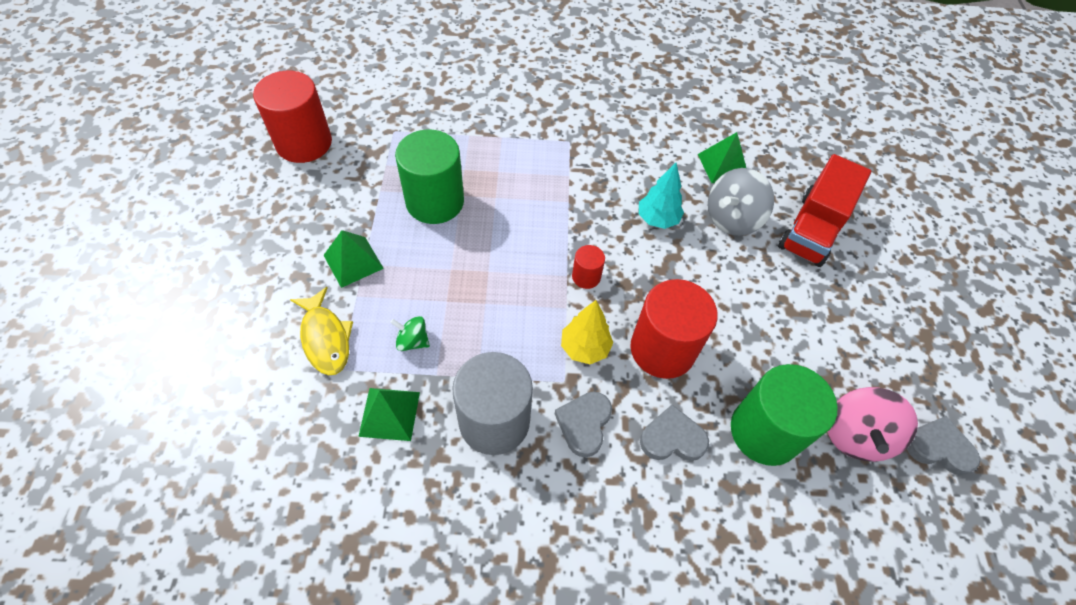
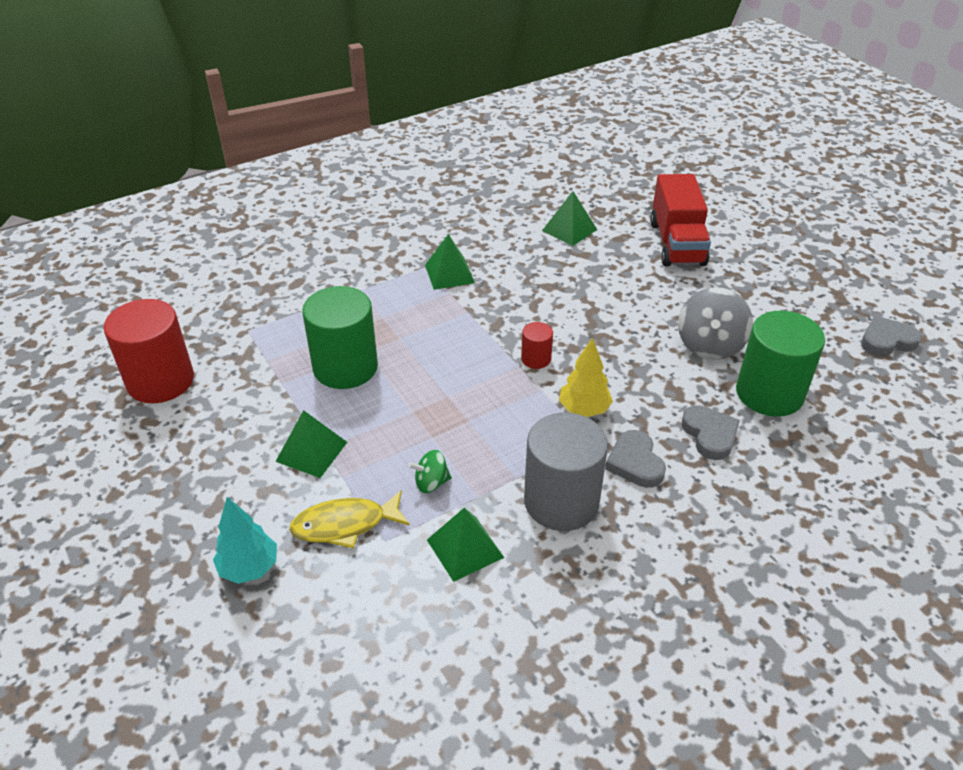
camera: 30 degrees left, 15 degrees down
yellow fish [290,287,353,375] -> yellow fish turned 135 degrees clockwise [289,490,410,549]
red cylinder [630,279,718,379] -> none
turquoise tree [639,163,684,229] -> turquoise tree moved to [213,497,277,584]
grey heart [640,405,709,461] -> grey heart turned 105 degrees clockwise [681,405,740,460]
grey spinning top [708,168,774,236] -> grey spinning top moved to [678,287,753,360]
pink spinning top [828,387,918,462] -> none
none -> green pyramid [425,234,475,290]

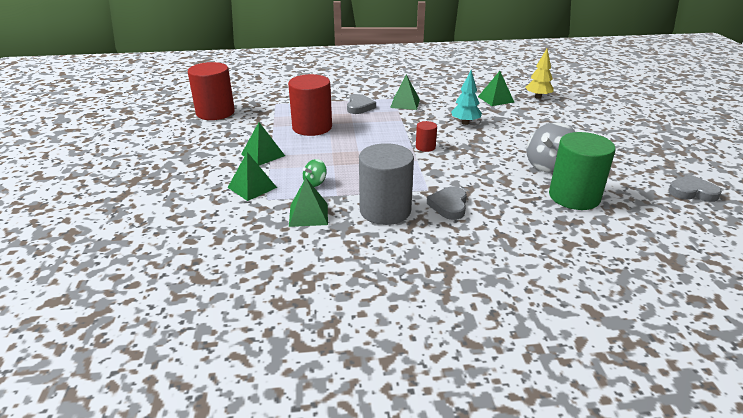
camera: 25 degrees right, 10 degrees down
turquoise tree [213,497,277,584] -> turquoise tree moved to [451,70,482,125]
yellow fish [289,490,410,549] -> green pyramid [228,152,277,201]
green cylinder [302,286,378,389] -> red cylinder [288,74,332,136]
green spinning top [408,450,452,493] -> green spinning top turned 60 degrees counterclockwise [303,159,327,187]
yellow tree [559,337,613,417] -> yellow tree moved to [525,49,554,99]
red truck [650,174,711,267] -> none
grey heart [681,405,740,460] -> grey heart moved to [347,94,376,114]

